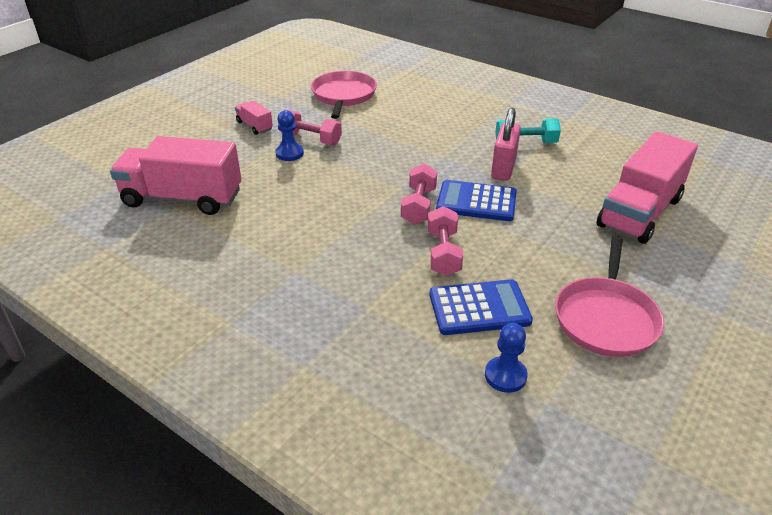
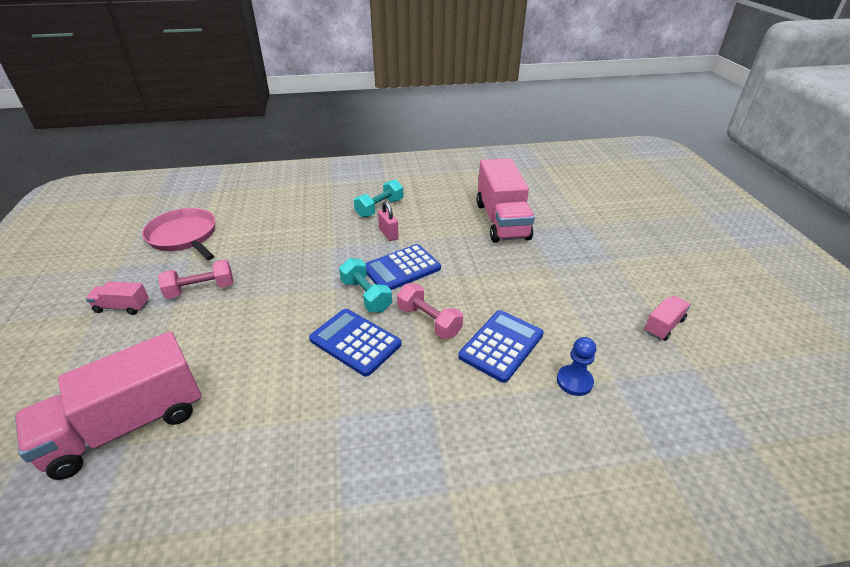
camera: 45 degrees left, 0 degrees up
blue pawn [275,110,304,161] -> none
pink dumbbell [401,163,437,225] -> turquoise dumbbell [339,258,392,312]
pink padlock [491,107,521,181] -> pink padlock [378,201,399,241], size x0.64
pink pan [555,236,664,357] -> none
none -> blue calculator [309,309,402,377]
none -> pink truck [644,296,691,341]

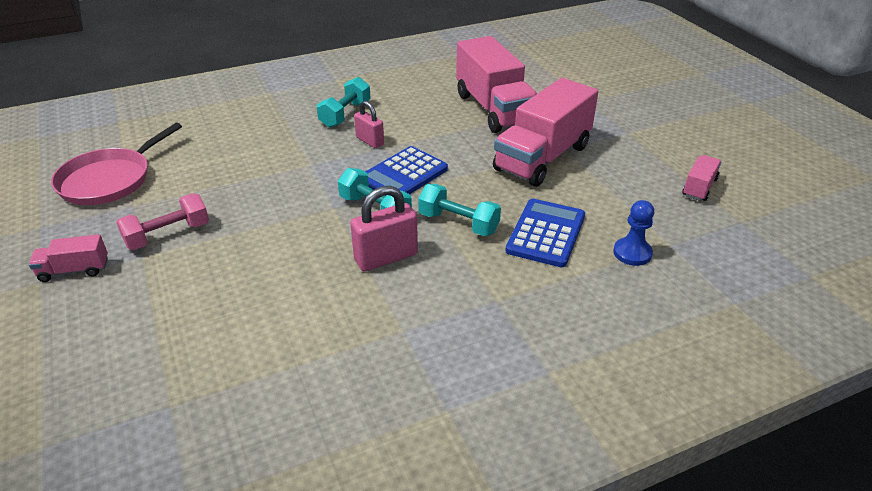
camera: 15 degrees left, 0 degrees up
pink truck [15,331,201,480] -> pink truck moved to [493,78,598,187]
pink pan [142,208,216,260] -> pink pan turned 90 degrees counterclockwise [51,123,182,205]
blue calculator [309,309,402,377] -> pink padlock [350,186,418,272]
pink dumbbell [397,283,463,339] -> turquoise dumbbell [418,184,501,236]

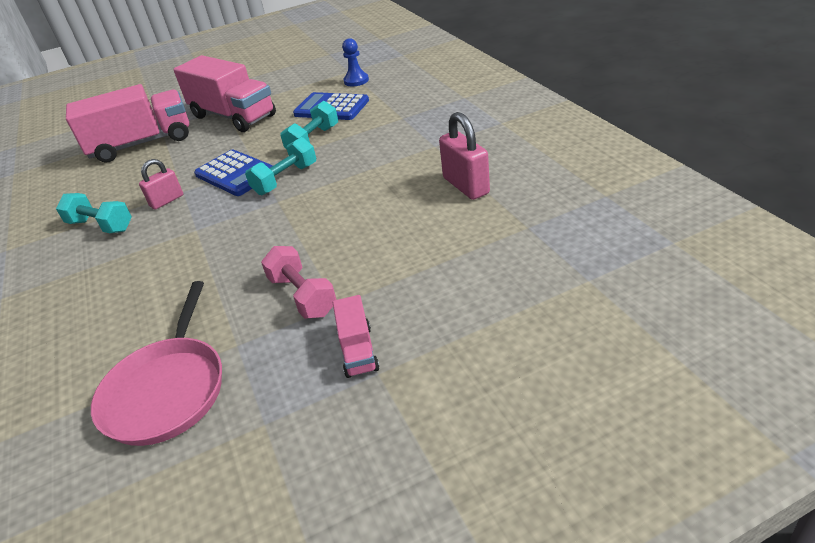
camera: 85 degrees left, 0 degrees up
pink pan [51,123,182,205] -> pink pan turned 60 degrees clockwise [91,281,222,446]
pink padlock [350,186,418,272] -> pink padlock moved to [439,112,490,200]
pink truck [682,155,721,201] -> none

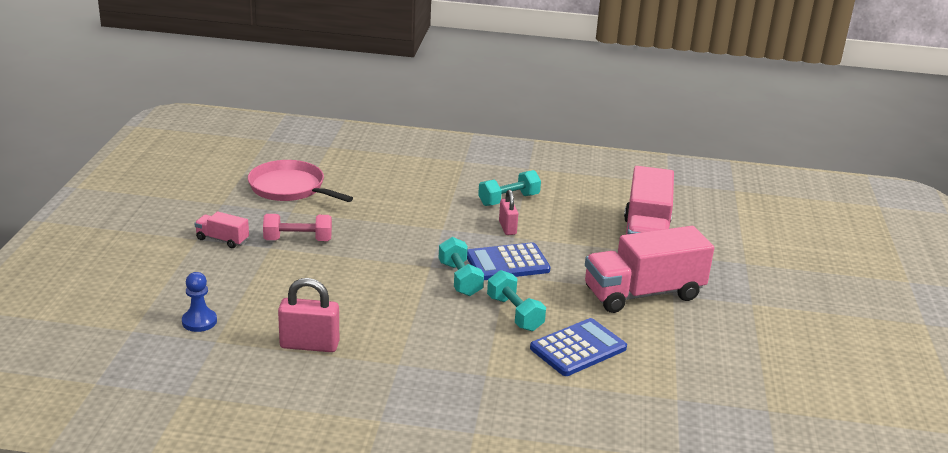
camera: 115 degrees right, 10 degrees down
blue pawn [342,38,369,86] -> blue pawn moved to [182,272,217,332]

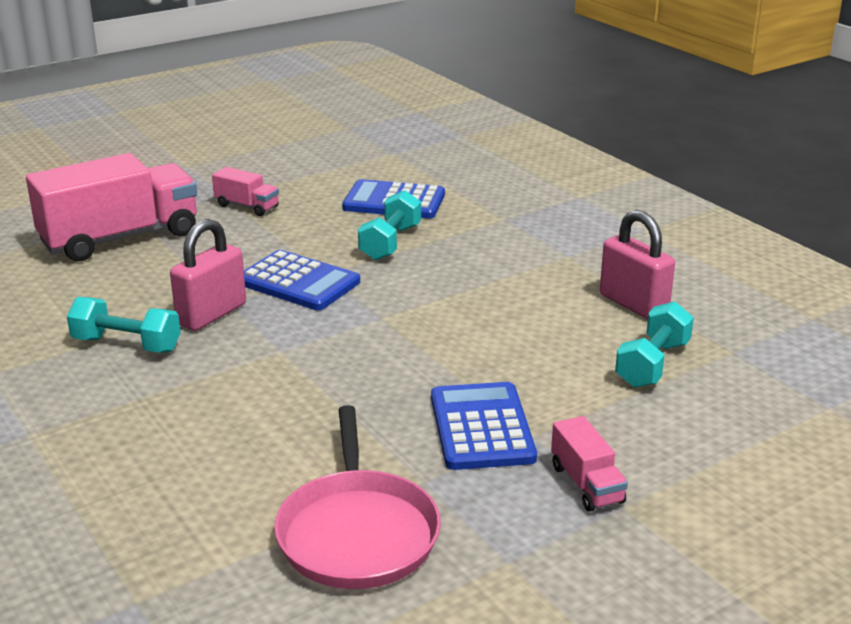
camera: 130 degrees left, 0 degrees up
blue pawn [182,272,217,332] -> none
pink dumbbell [263,214,332,241] -> blue calculator [431,382,537,470]
turquoise dumbbell [439,237,484,296] -> turquoise dumbbell moved to [615,301,694,388]
pink padlock [499,190,518,235] -> pink padlock [170,219,246,331], size x1.55
pink truck [585,226,714,313] -> pink truck [212,167,279,216], size x0.45

